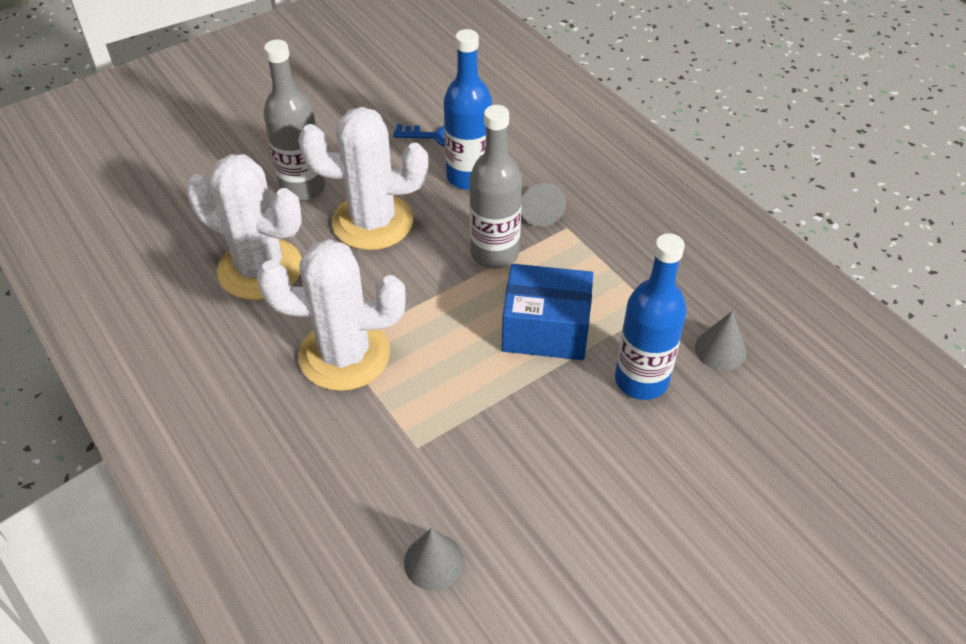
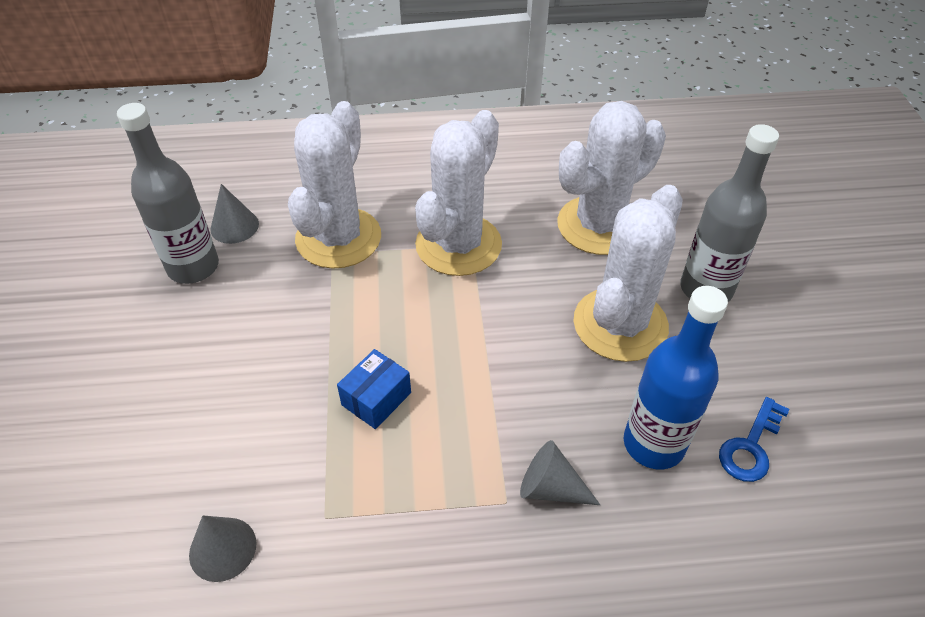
camera: 120 degrees right, 0 degrees up
grey bottle [469,105,522,269] -> grey bottle moved to [117,103,219,284]
blue box [502,264,593,360] -> blue box [337,349,411,429], size x0.59
blue bottle [615,233,687,400] -> none
none -> white cactus [288,101,381,269]

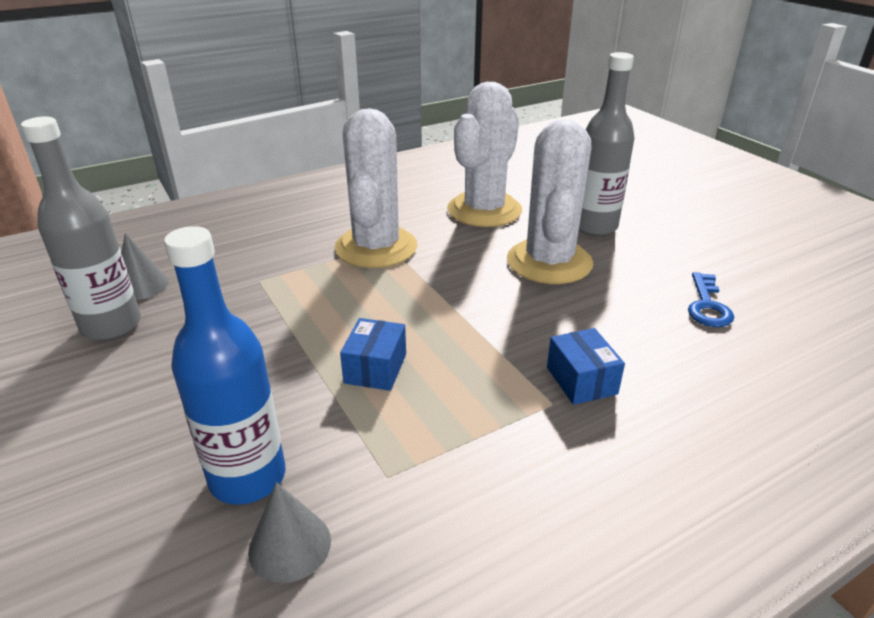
camera: 25 degrees left, 15 degrees down
white cactus [288,101,381,269] -> none
grey cone [520,440,600,505] -> blue box [547,328,625,405]
blue bottle [624,286,728,469] -> blue bottle moved to [164,226,285,504]

